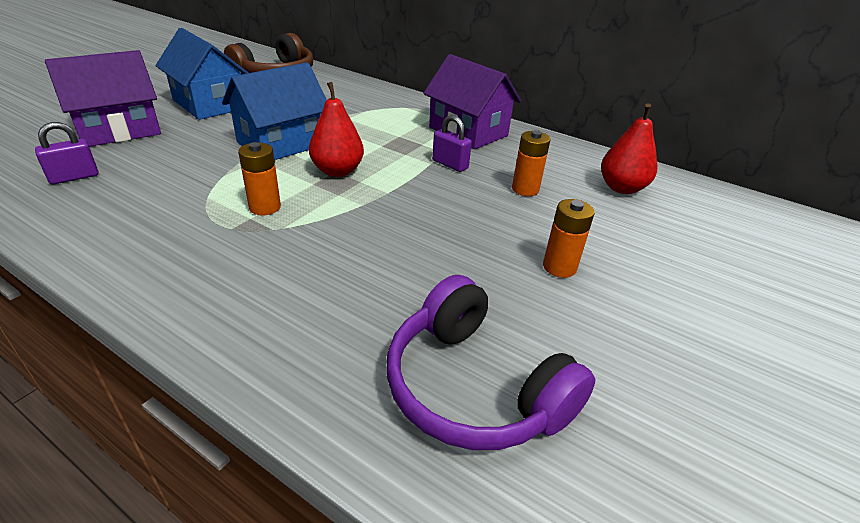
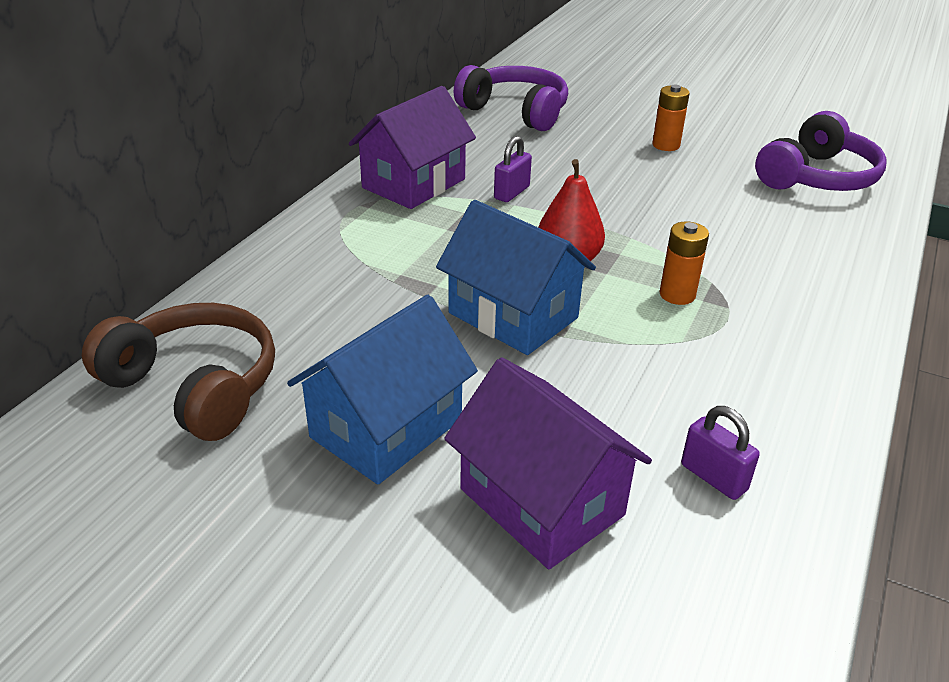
camera: 95 degrees left, 0 degrees up
orange battery [512,130,551,196] -> none
red pear [601,103,657,194] -> purple headphones [454,65,568,131]

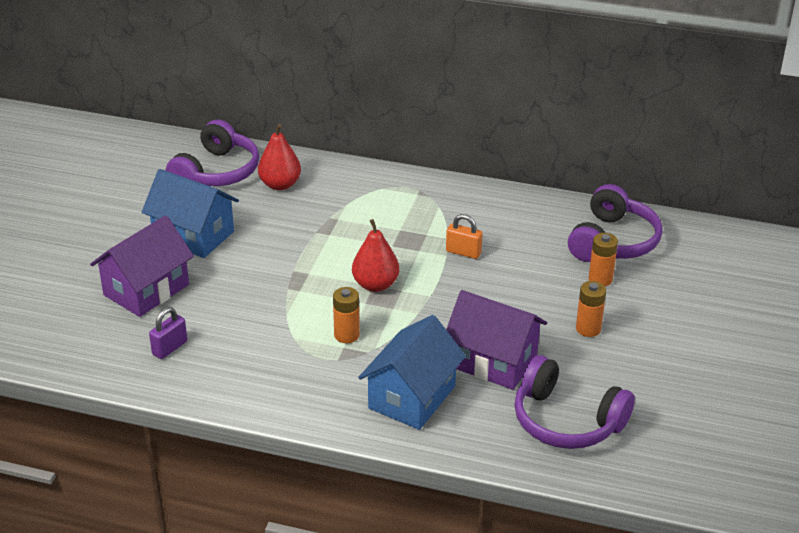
camera: 80 degrees right, 0 degrees up
brown headphones [82,303,275,441] -> purple headphones [166,119,259,186]
purple house [349,86,476,209] -> purple house moved to [446,290,547,390]
blue house [436,200,596,355] -> blue house moved to [358,315,466,430]
purple padlock [494,136,532,202] -> orange padlock [446,214,483,259]
none -> red pear [258,124,301,190]
none -> orange battery [589,233,618,286]

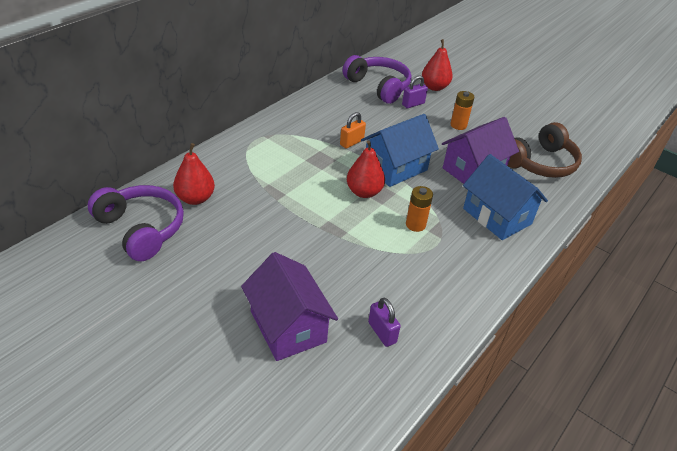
camera: 70 degrees left, 5 degrees up
blue house [142,169,239,258] -> blue house moved to [361,114,439,187]
purple headphones [514,355,635,449] -> brown headphones [508,122,582,178]
orange battery [589,233,618,286] -> purple padlock [402,75,428,108]
none -> red pear [422,39,453,91]

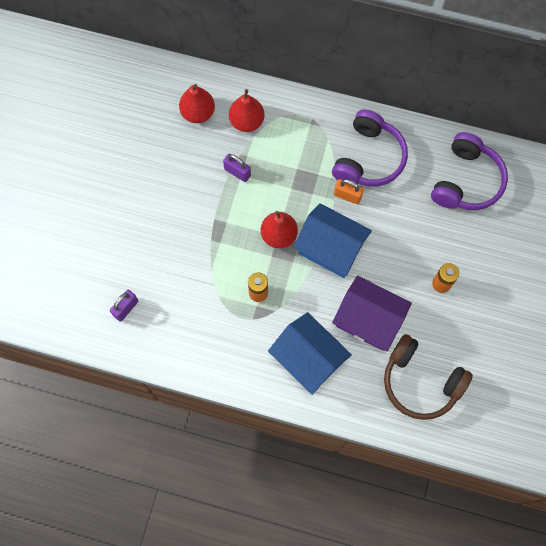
camera: 70 degrees right, 30 degrees up
purple headphones [88,185,184,261] -> purple headphones moved to [332,109,408,186]
purple house [241,252,338,361] -> none
purple padlock [402,75,428,108] -> purple padlock moved to [223,154,251,182]
red pear [422,39,453,91] -> red pear moved to [229,89,264,132]
blue house [463,154,548,240] -> blue house turned 75 degrees counterclockwise [268,312,352,395]

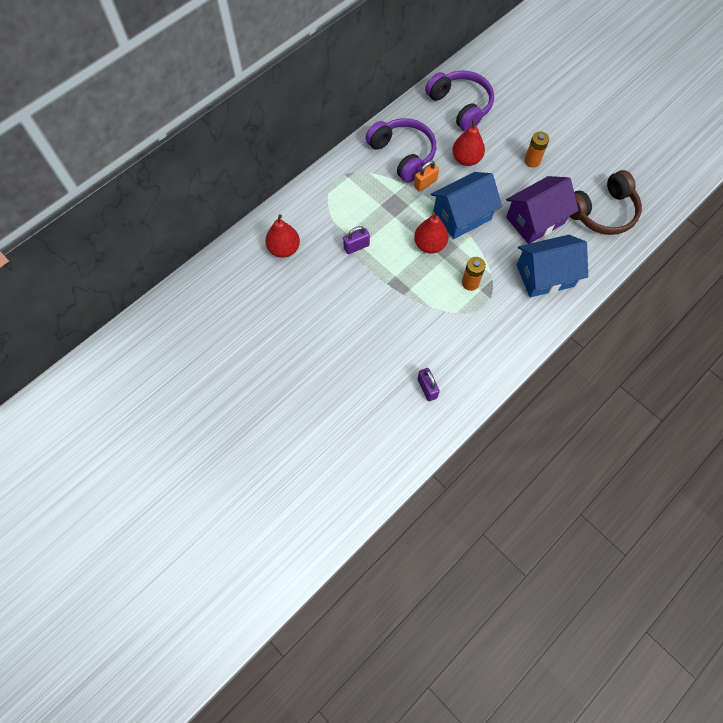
camera: 60 degrees left, 5 degrees down
red pear [229,89,264,132] -> red pear moved to [452,119,485,166]

